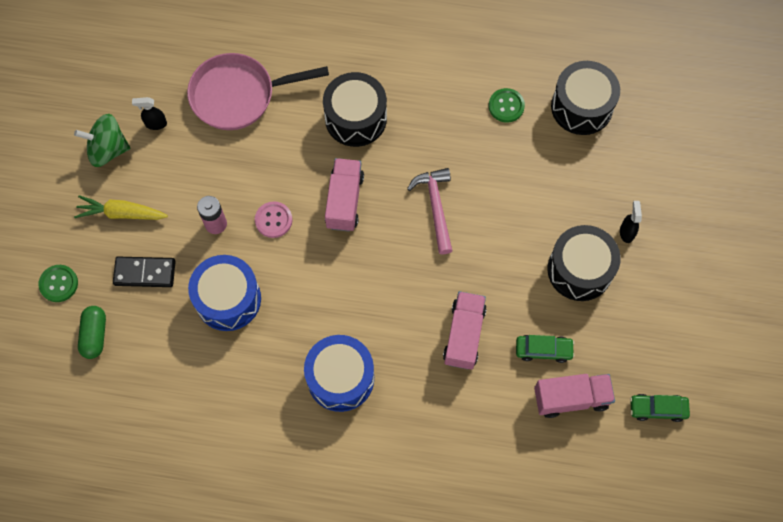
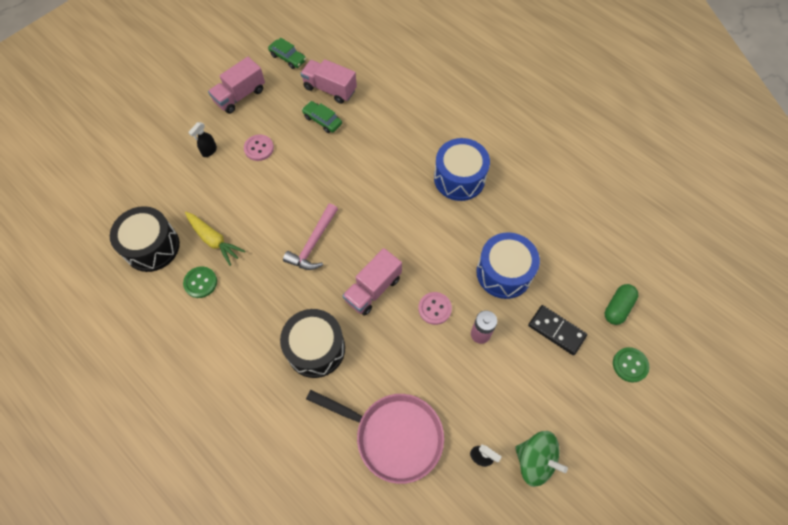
camera: 145 degrees left, 5 degrees down
yellow carrot [74,195,168,220] -> yellow carrot moved to [185,212,245,266]
pink truck [443,291,486,370] -> pink truck moved to [208,57,265,114]
black drum [547,225,621,301] -> pink button [244,134,274,161]

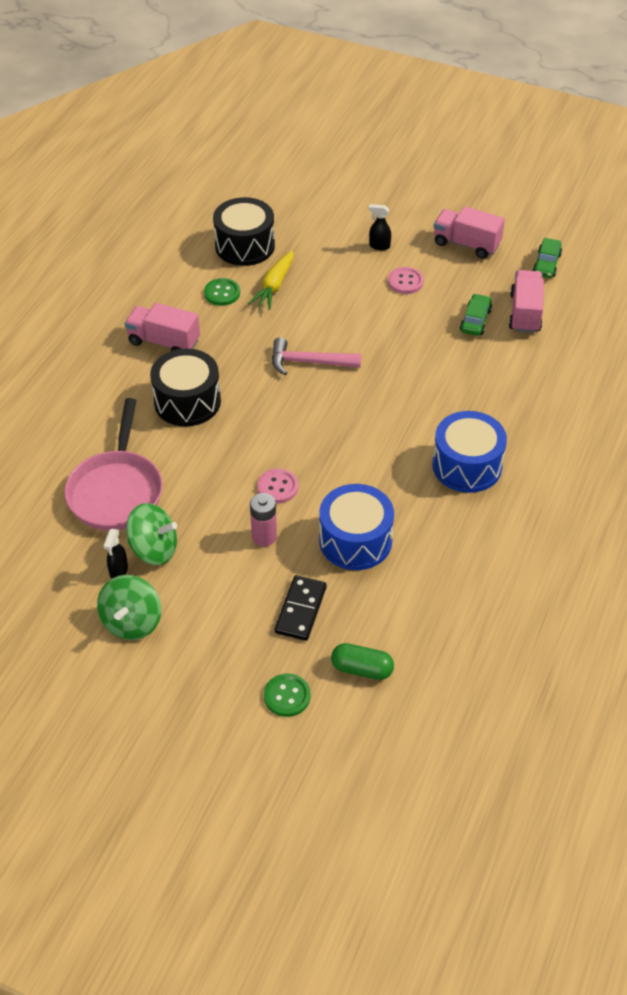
camera: 70 degrees right, 15 degrees down
pink truck [342,248,402,316] -> pink truck moved to [124,303,200,351]
none -> green spinning top [126,503,177,565]

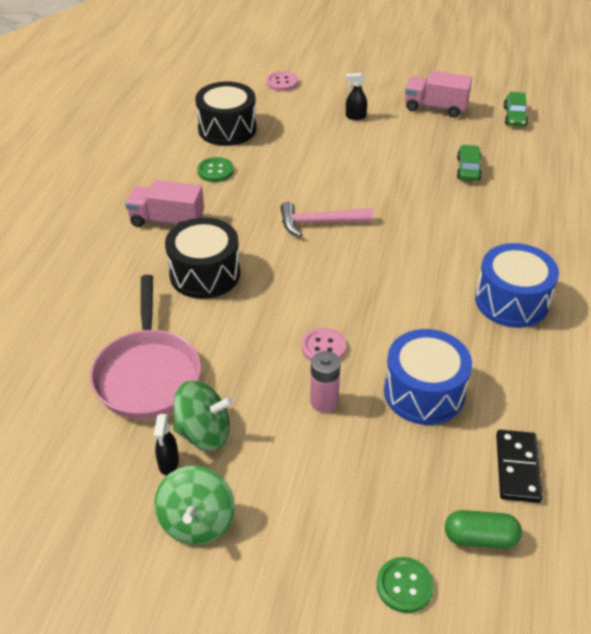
camera: 10 degrees left, 5 degrees down
yellow carrot [248,251,294,310] -> none
black domino [275,575,327,641] -> black domino moved to [496,430,543,503]
pink button [388,267,424,294] -> pink button moved to [267,71,298,91]
pink truck [509,270,544,333] -> none

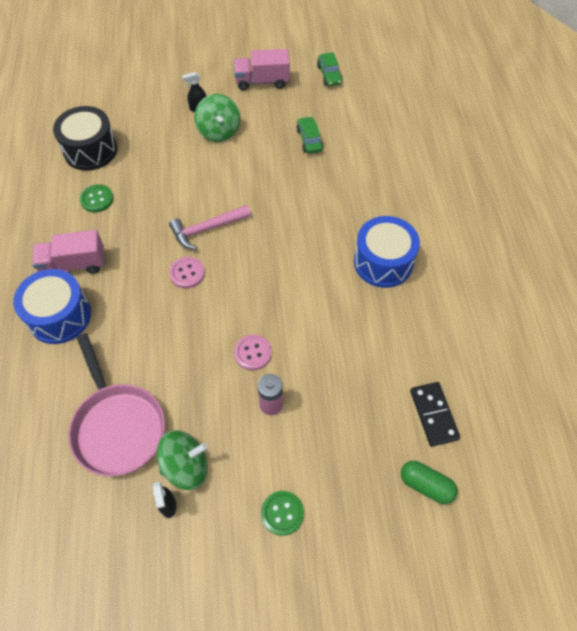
camera: 20 degrees left, 15 degrees up
green spinning top [154,466,235,545] -> green spinning top moved to [194,94,240,142]
black drum [165,217,240,299] -> none
pink button [267,71,298,91] -> pink button moved to [169,257,205,288]
green button [377,557,434,613] -> green button moved to [261,491,304,536]
blue drum [384,329,472,425] -> blue drum moved to [13,269,91,344]
green capsule [445,510,522,549] -> green capsule turned 45 degrees clockwise [401,461,458,504]

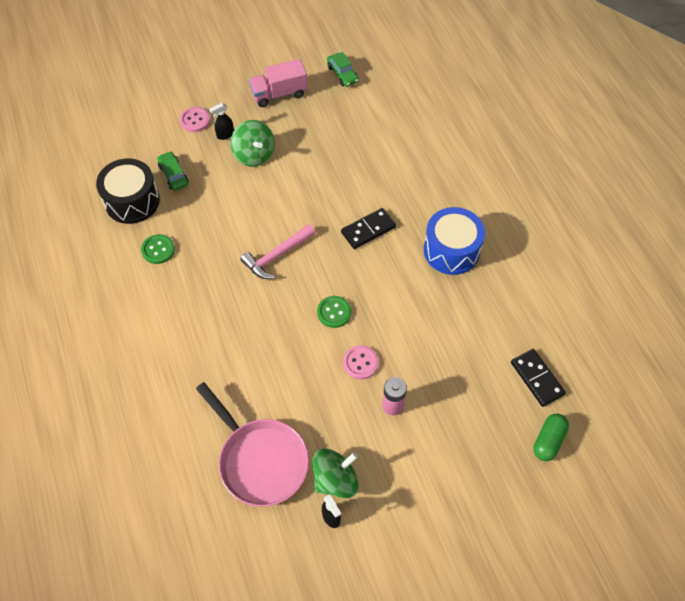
camera: 15 degrees left, 0 degrees up
blue drum [13,269,91,344] -> none
pink truck [32,230,104,274] -> none
pink button [169,257,205,288] -> pink button moved to [180,107,210,132]
green button [261,491,304,536] -> green button moved to [317,296,351,328]
green car [297,116,323,154] -> green car moved to [157,151,189,191]
green capsule [401,461,458,504] -> green capsule turned 75 degrees counterclockwise [533,414,569,461]
none -> black domino [341,208,396,249]

